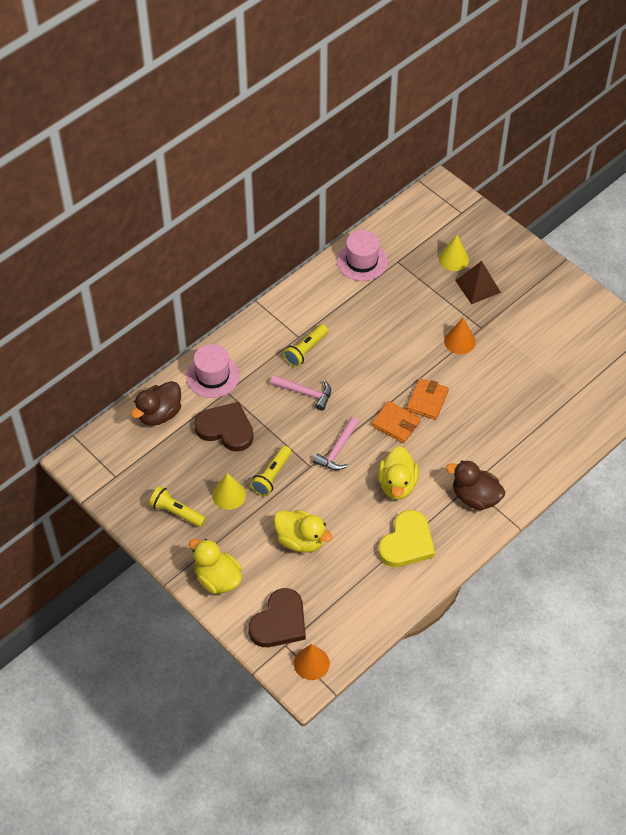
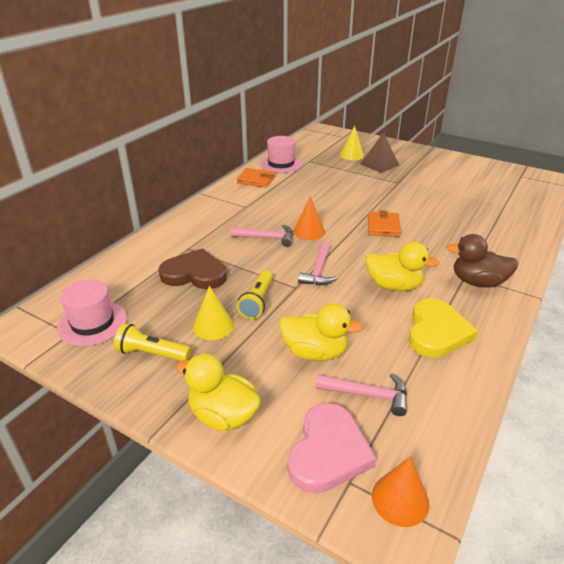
camera: 15 degrees left, 20 degrees down
brown duck [131,381,181,426] -> none
pink hat [186,344,240,398] -> pink hat moved to [57,280,127,346]
brown heart [248,588,306,647] -> pink heart [287,403,377,494]
yellow flashlight [283,324,328,367] -> none
orange wallet [372,401,421,443] -> orange wallet moved to [237,168,275,188]
yellow duck [378,446,419,500] -> yellow duck turned 60 degrees counterclockwise [366,242,439,291]
orange cone [444,318,476,354] -> orange cone moved to [293,196,325,240]
none -> pink hammer [316,373,407,416]

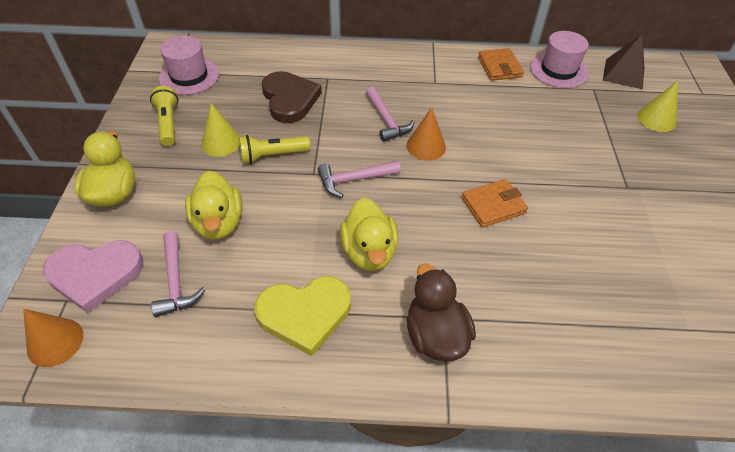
camera: 60 degrees right, 15 degrees up
brown pyramid [360,132,399,173] -> brown pyramid moved to [603,33,644,89]

